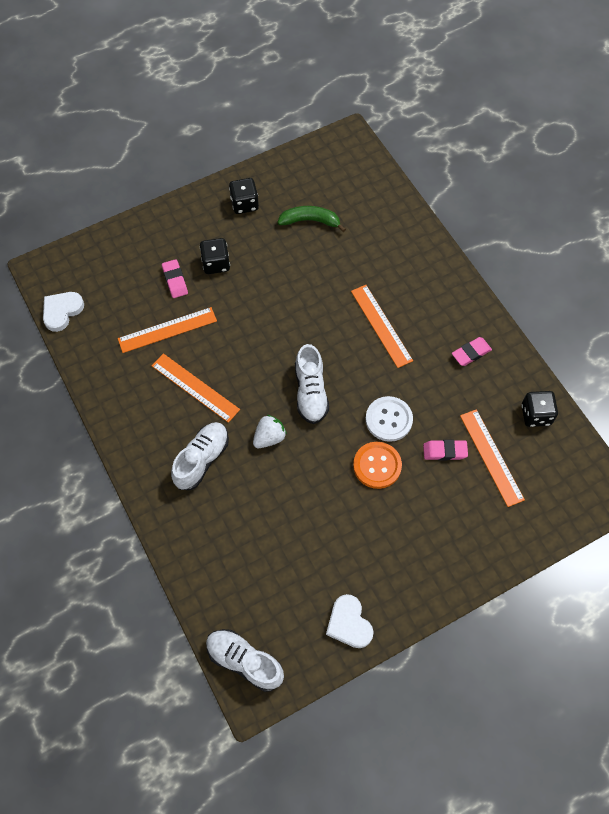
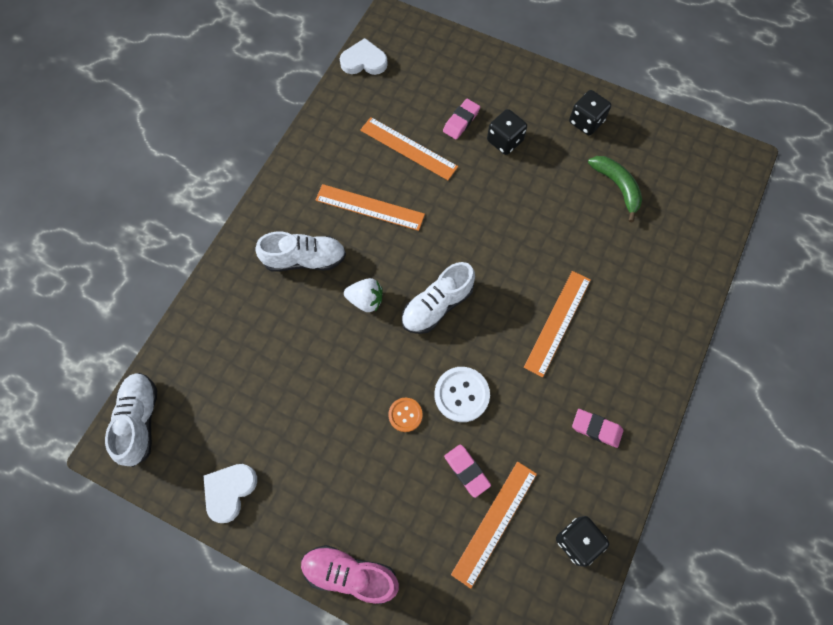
camera: 55 degrees right, 5 degrees up
orange ruler [152,353,240,423] -> orange ruler turned 75 degrees counterclockwise [316,184,425,231]
orange button [353,442,402,489] -> orange button [388,398,423,432], size x0.61
none -> pink shoe [301,545,399,604]

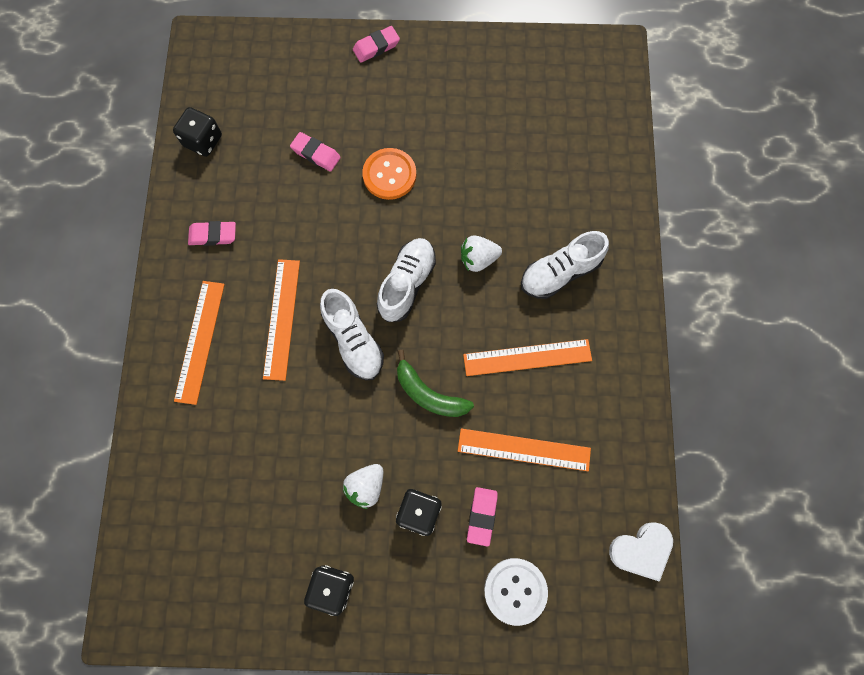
camera: 155 degrees right, 5 degrees up
white shoe [105,373,157,467] -> white shoe moved to [320,289,384,380]
white heart [204,464,257,523] -> none
pink shoe [301,545,399,604] -> pink eraser [353,26,400,63]
orange button [388,398,423,432] -> orange button [362,148,416,200], size x1.64
white button [434,367,490,422] -> white button moved to [484,558,548,626]
orange ruler [451,462,537,589] -> orange ruler moved to [174,281,225,405]
green banana [588,156,642,222] -> green banana moved to [397,350,474,417]
none -> white strawberry [343,464,383,509]

